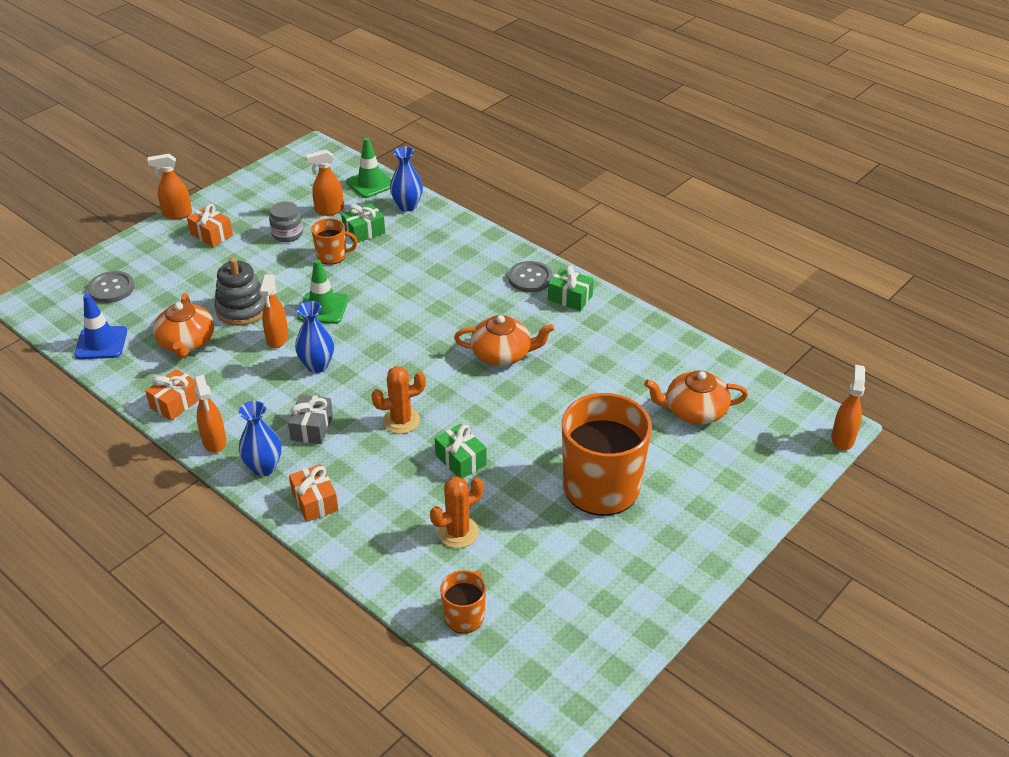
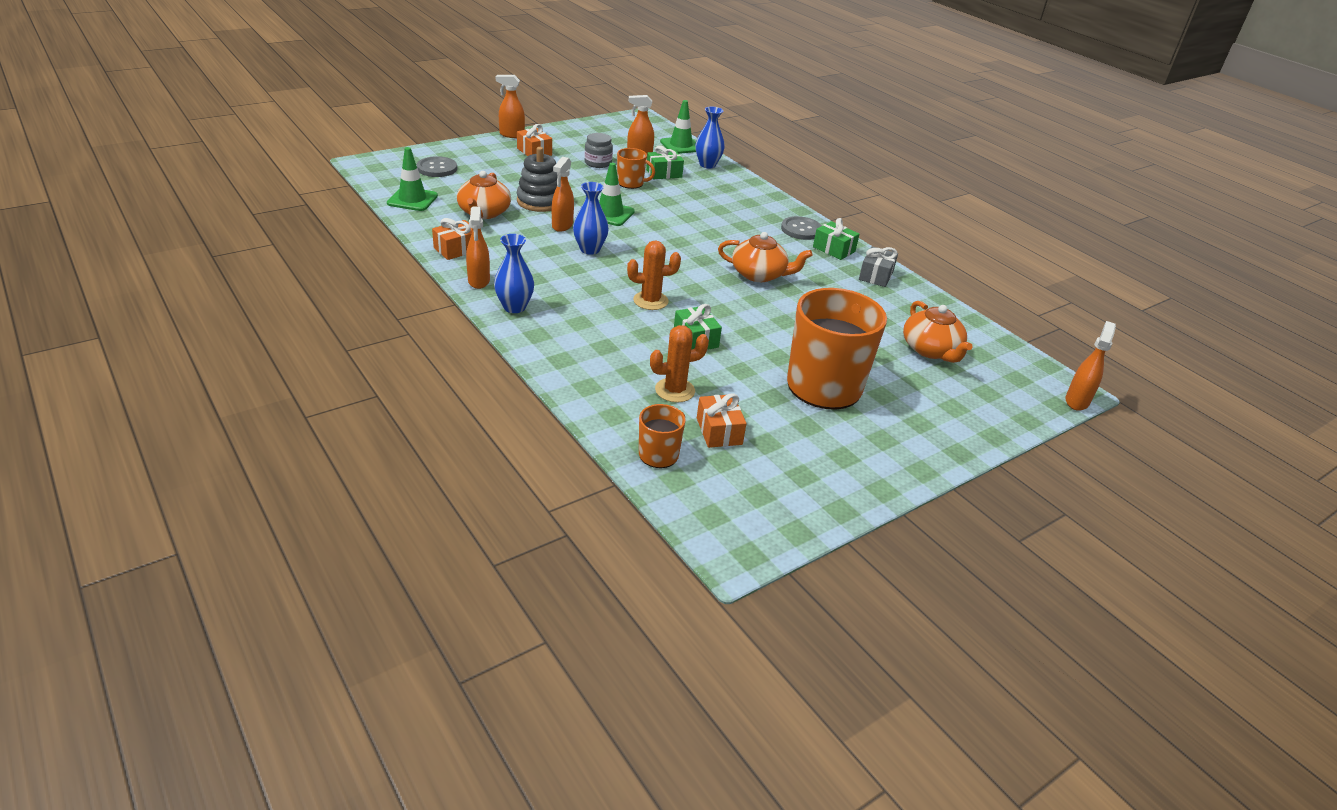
camera: 10 degrees right, 5 degrees down
blue traffic cone [74,294,127,359] -> green traffic cone [387,147,438,211]
grey gift [288,394,333,444] -> grey gift moved to [859,246,898,287]
orange gift [289,464,339,522] -> orange gift moved to [697,393,747,448]
orange teapot [644,370,748,424] -> orange teapot turned 120 degrees counterclockwise [903,301,973,363]

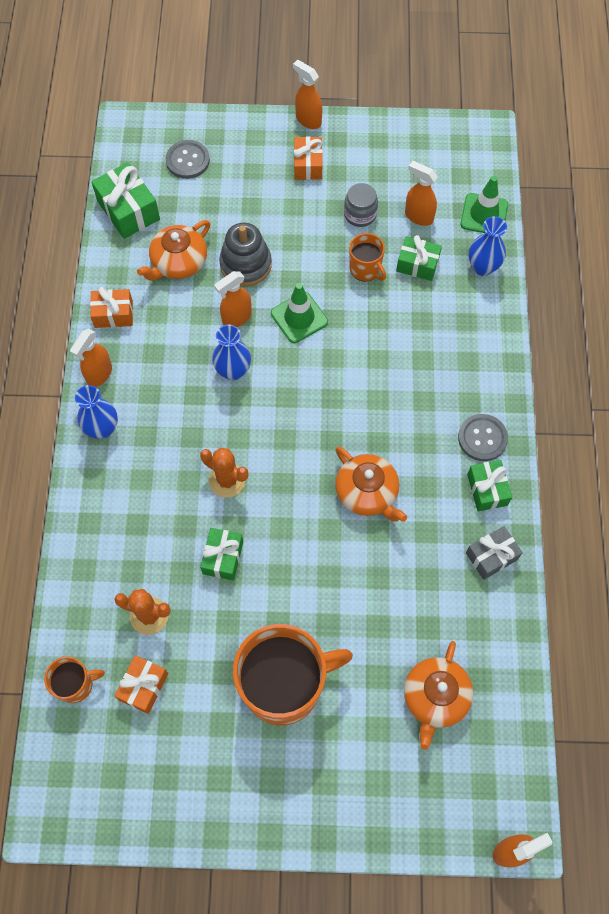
camera: 40 degrees right, 30 degrees up
green traffic cone [387,147,438,211] -> green gift [91,162,160,239]

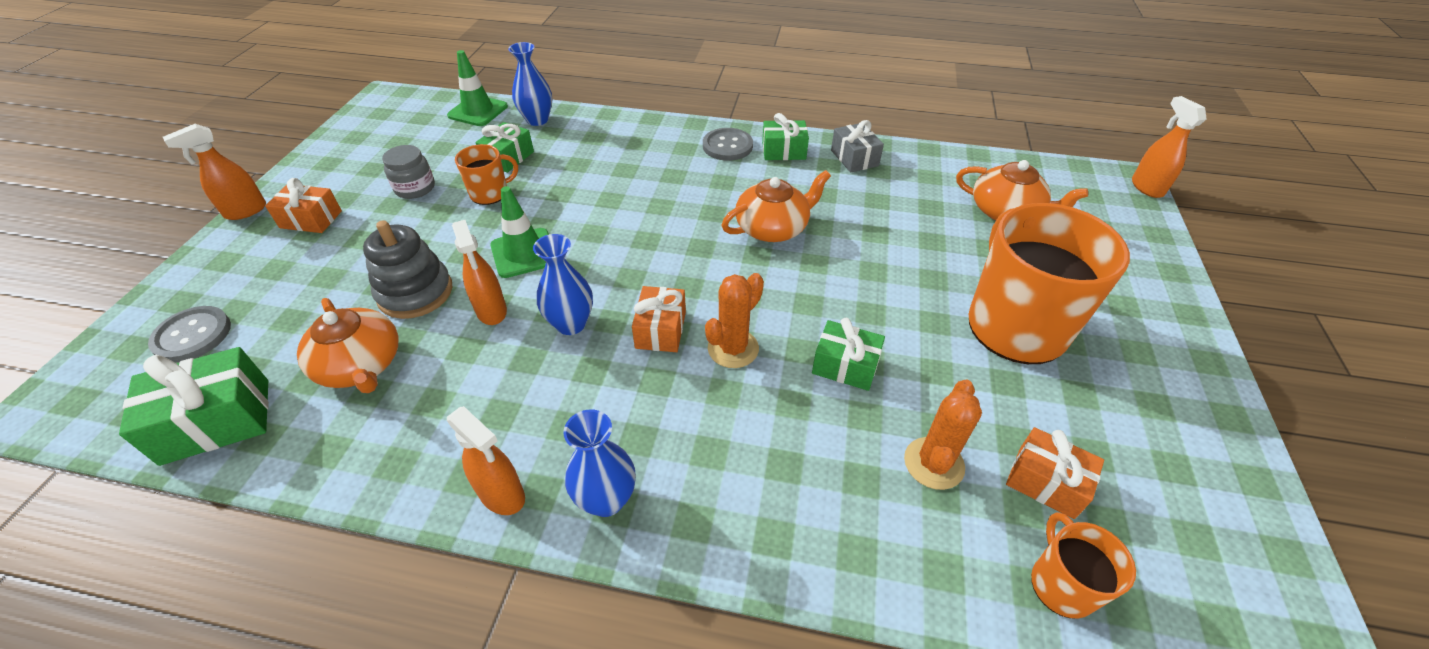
camera: 80 degrees left, 20 degrees down
orange gift [90,287,133,328] -> orange gift moved to [632,286,686,352]
orange spray bottle [405,161,438,226] -> none

